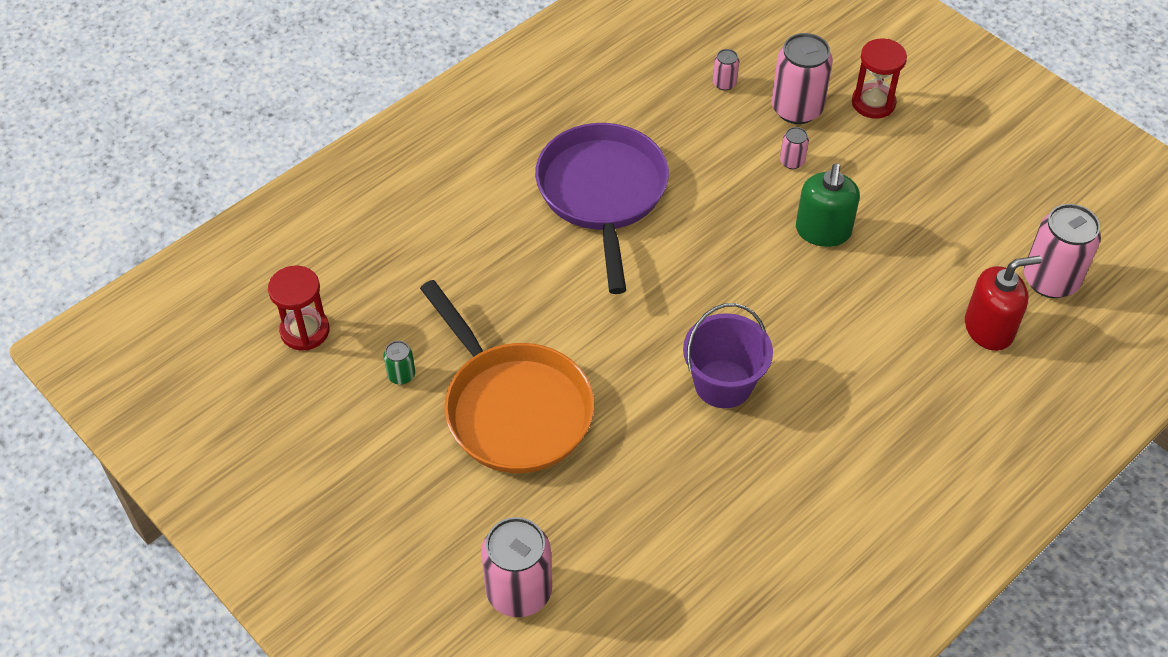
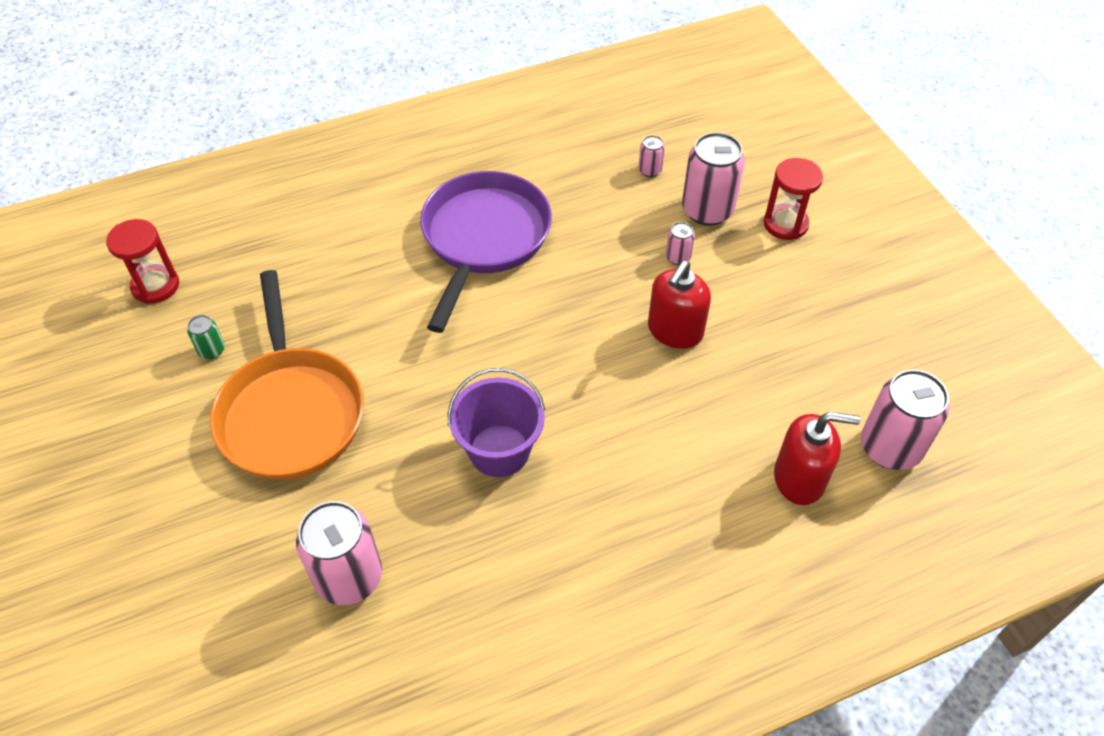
camera: 20 degrees right, 0 degrees up
pink can [481,517,552,617] -> pink can moved to [296,501,382,605]
green soap dispenser [796,163,860,247] -> red soap dispenser [648,261,711,349]

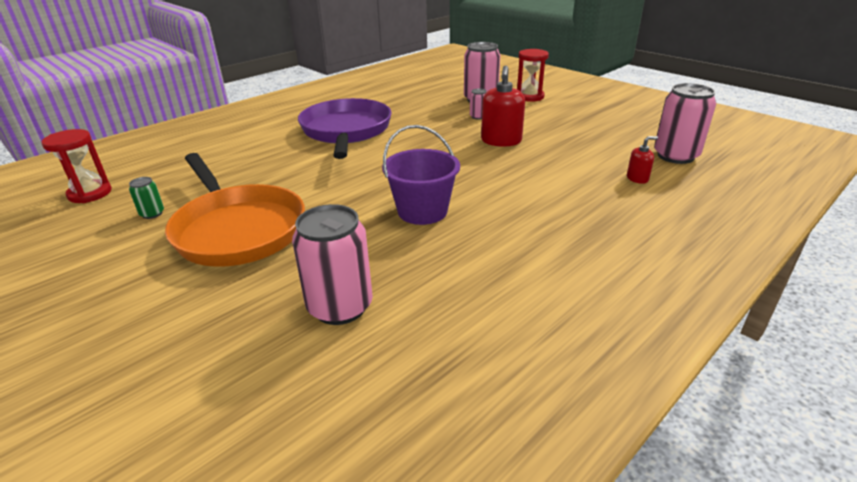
camera: 20 degrees left, 20 degrees down
pink can [638,135,665,177] -> none
red soap dispenser [774,412,860,505] -> red soap dispenser [627,136,658,184], size x0.52

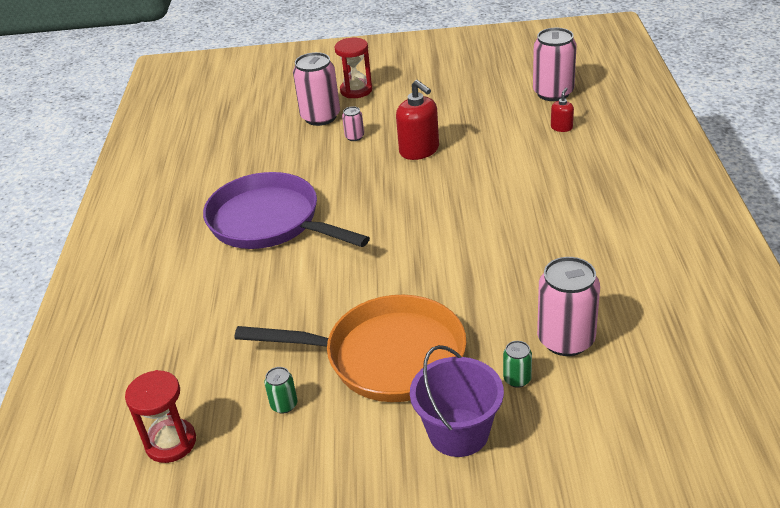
camera: 45 degrees left, 5 degrees up
purple bucket [382,125,460,225] -> purple bucket moved to [410,345,504,457]
none -> green can [503,341,532,388]

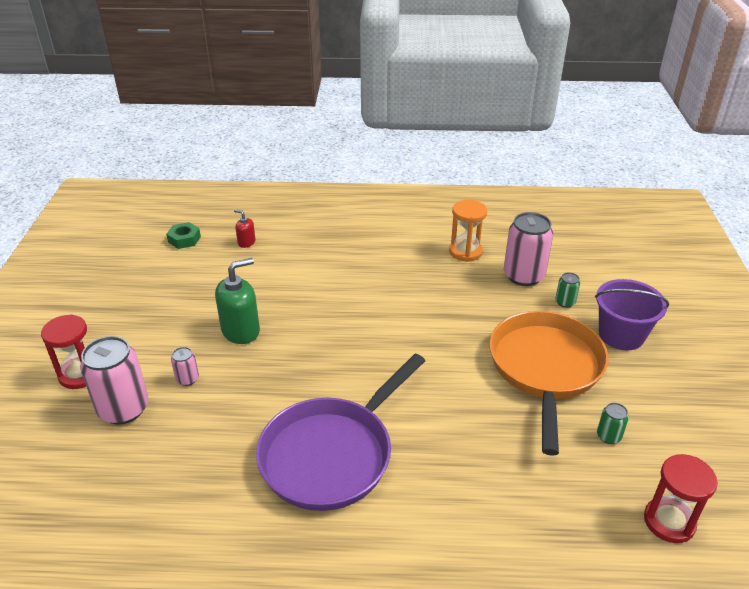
camera: 90 degrees left, 0 degrees up
red soap dispenser [396,80,439,160] -> green soap dispenser [215,258,260,344]
pink can [533,28,577,101] -> green nut [166,222,201,249]
none -> orange hourglass [449,200,487,262]

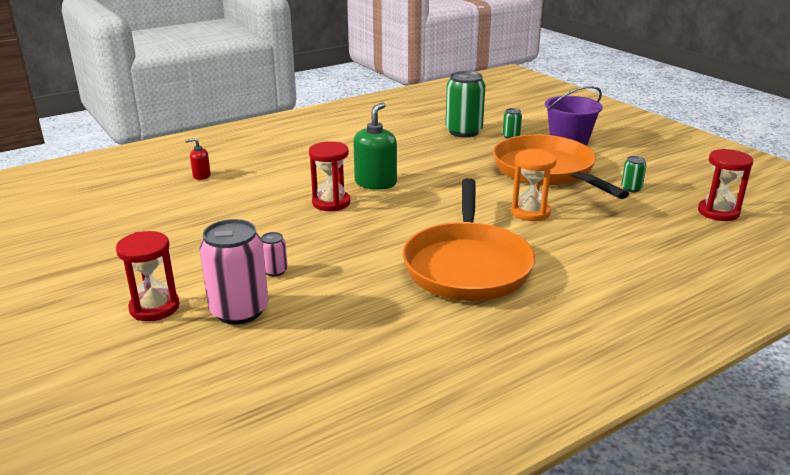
camera: 35 degrees left, 10 degrees down
green nut [166,222,201,249] -> none
green soap dispenser [215,258,260,344] -> green soap dispenser moved to [353,102,397,190]
purple pan [256,354,425,511] -> orange pan [403,178,535,301]
orange hourglass [449,200,487,262] -> orange hourglass moved to [511,149,557,221]
pink can [504,212,553,286] -> green can [445,71,485,137]
none -> red hourglass [309,141,350,211]

